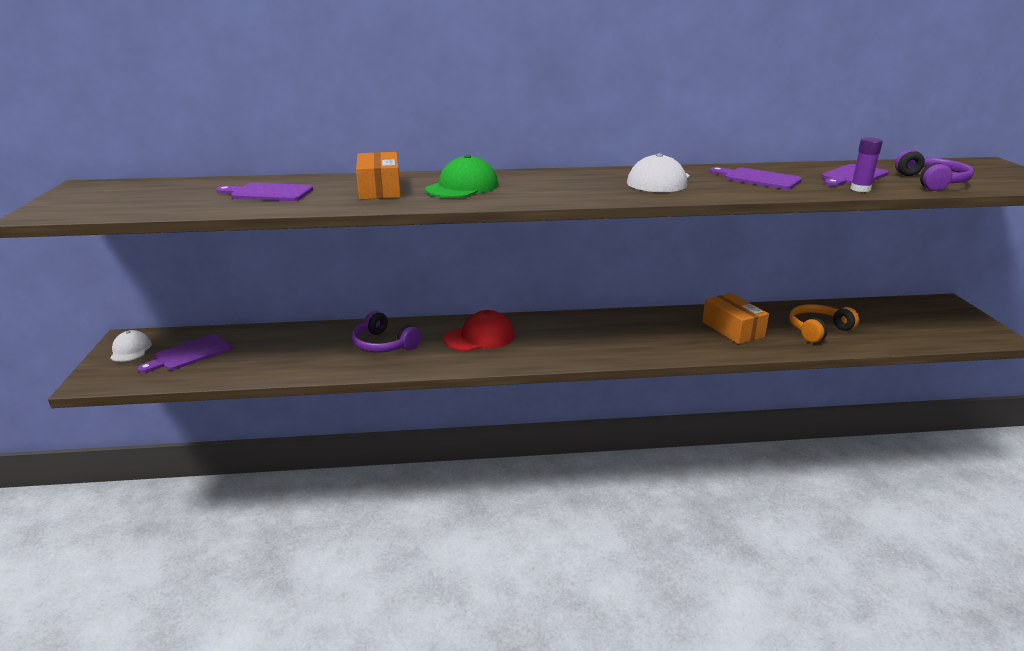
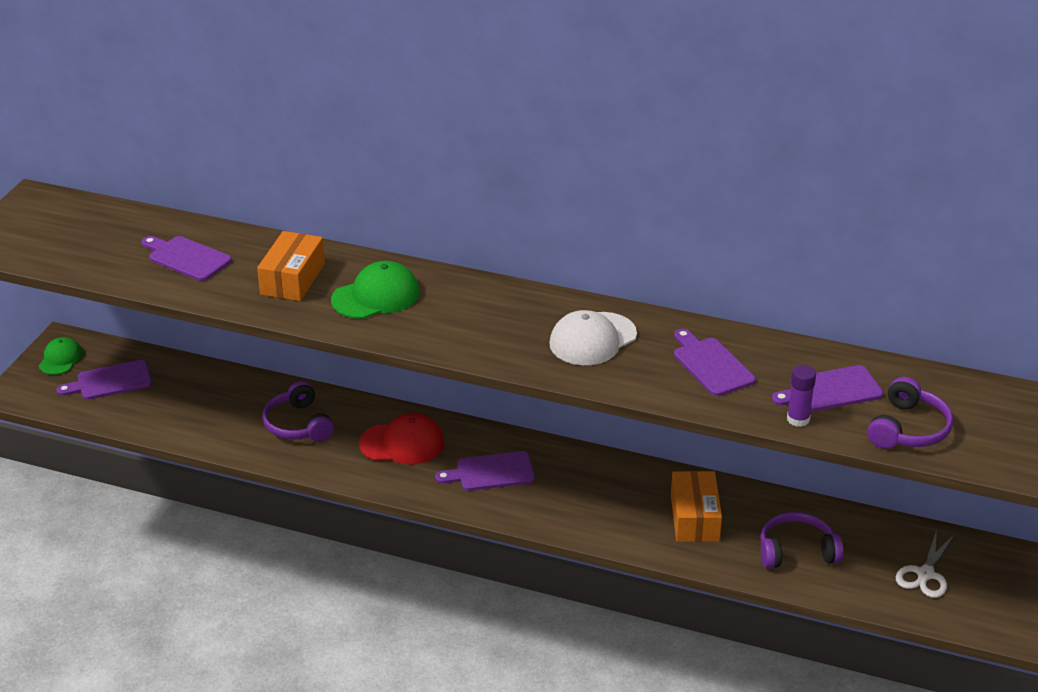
camera: 25 degrees right, 10 degrees up
white cap [110,330,152,362] -> green cap [39,337,83,375]
orange headphones [789,304,859,343] -> purple headphones [760,512,844,568]
none -> purple cutting board [435,451,535,491]
none -> white scissors [896,530,955,598]

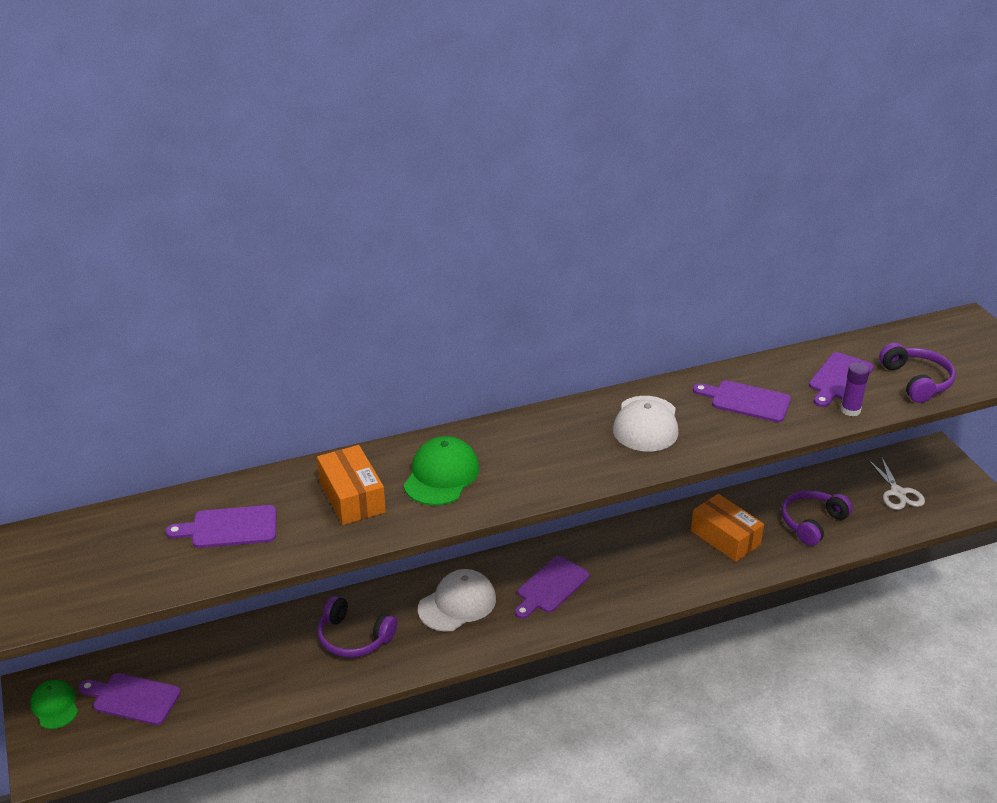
camera: 40 degrees left, 0 degrees up
purple cutting board [57,360,152,400] -> purple cutting board turned 75 degrees clockwise [79,673,181,725]
red cap [359,413,444,465] -> white cap [418,569,496,632]

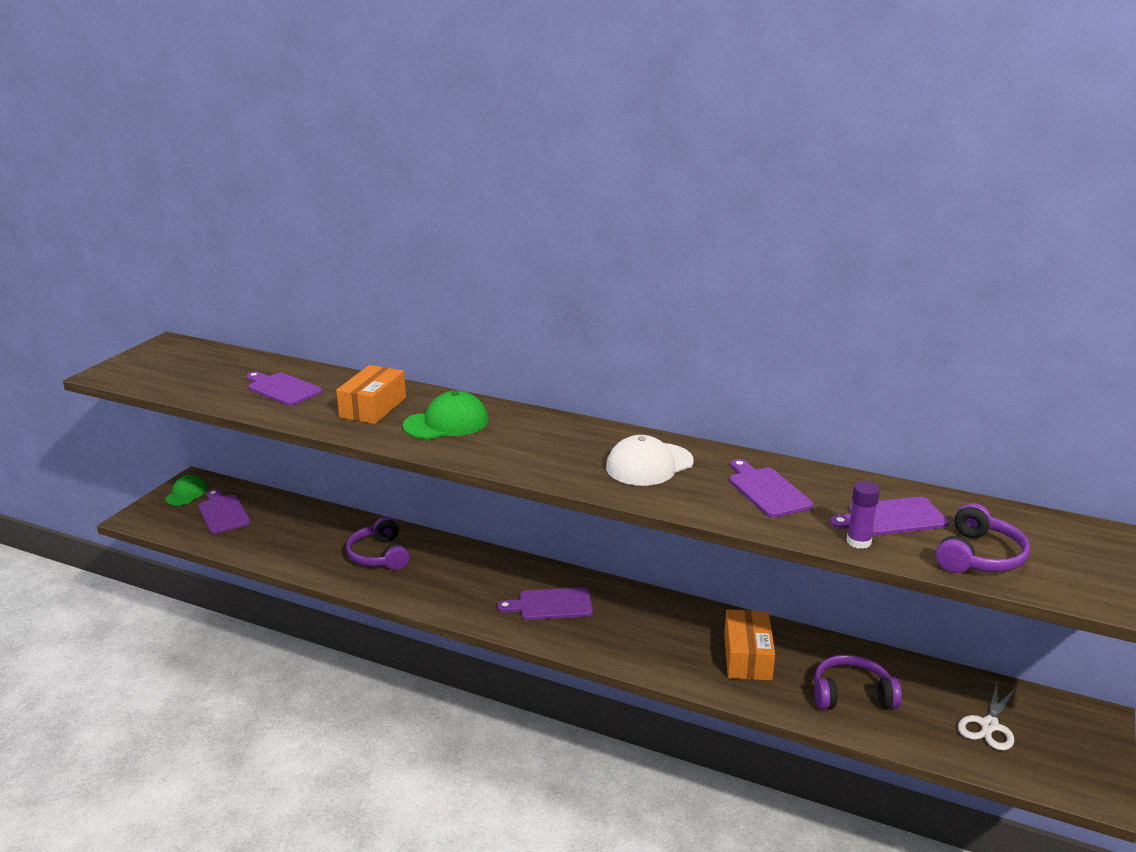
camera: 45 degrees right, 10 degrees down
white cap [418,569,496,632] -> none

